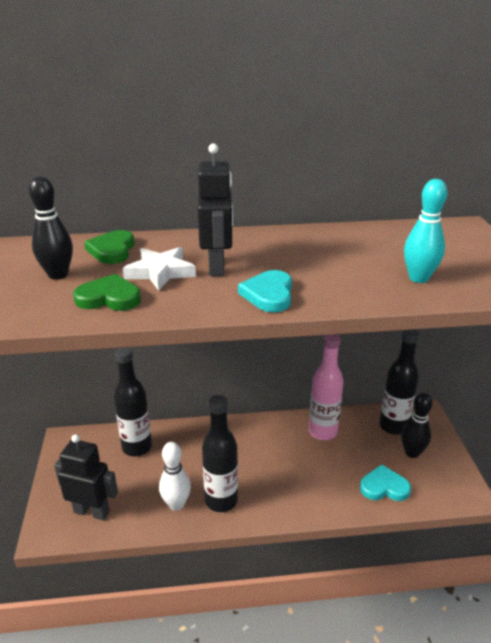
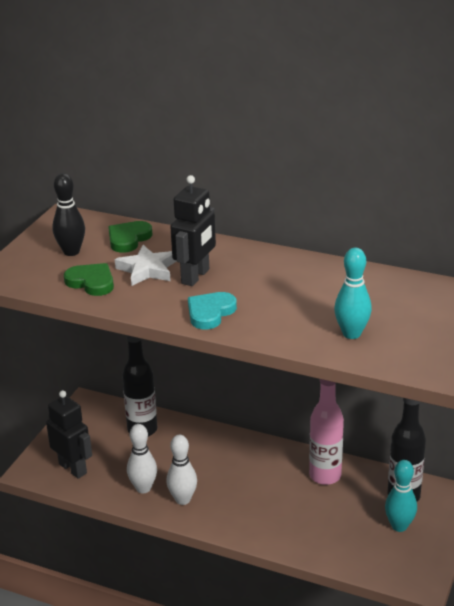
camera: 30 degrees right, 0 degrees up
black bottle [202,395,238,512] -> white bowling pin [166,435,197,505]
turquoise heart [360,464,411,501] -> none
black bowling pin [401,393,432,458] -> turquoise bowling pin [385,460,417,532]

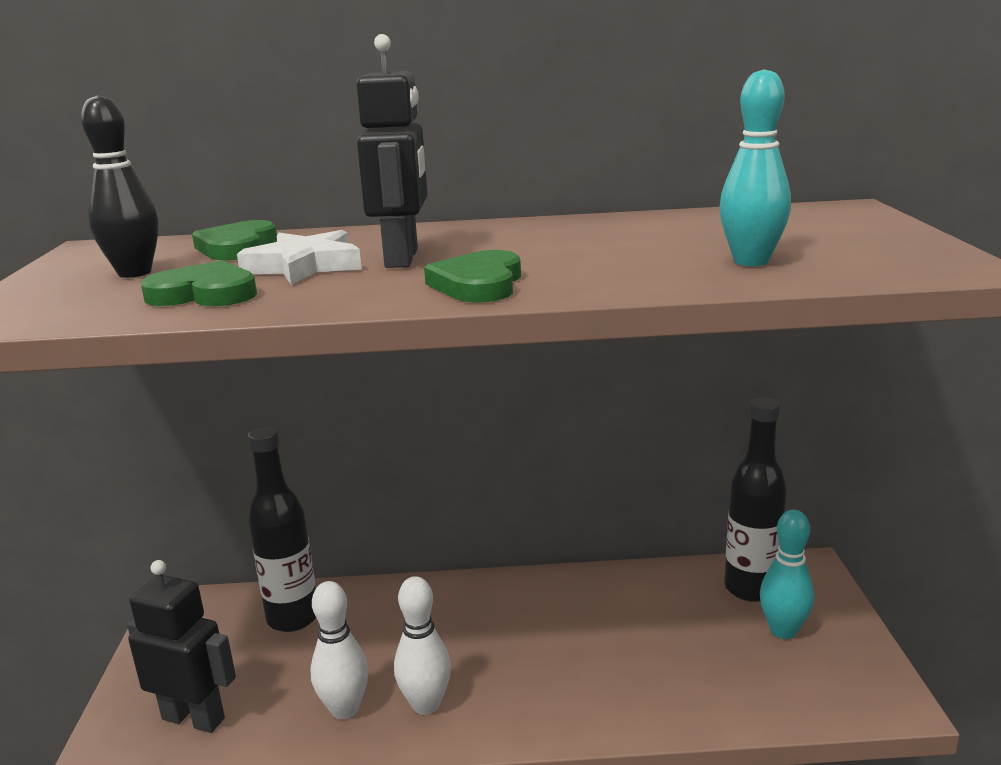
camera: 25 degrees left, 10 degrees down
turquoise heart [188,292,237,329] -> green heart [424,250,521,303]
pink bottle [309,379,344,485] -> none

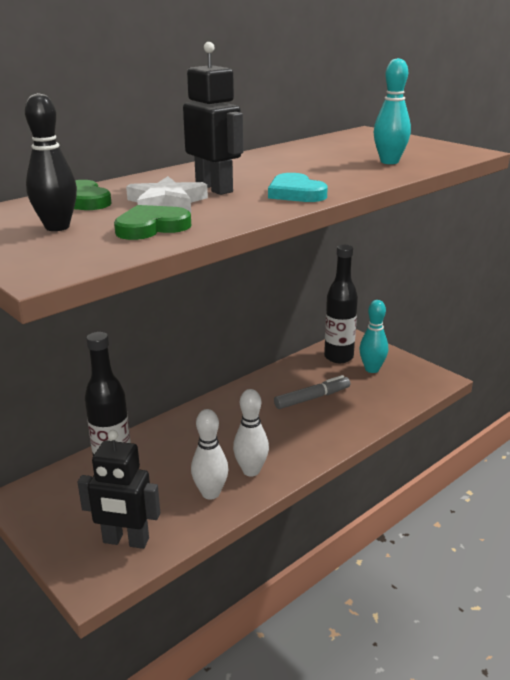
camera: 40 degrees left, 5 degrees up
black robot [127,560,236,733] -> black robot turned 150 degrees counterclockwise [77,430,160,549]
green heart [424,250,521,303] -> turquoise heart [268,173,328,202]
none -> grey marker [274,375,350,409]

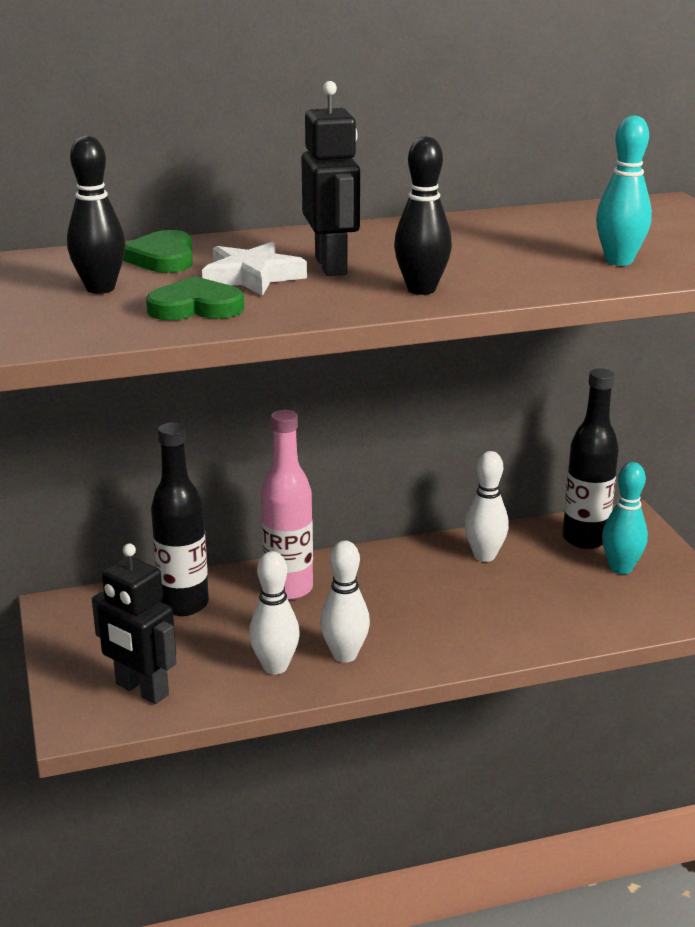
camera: 25 degrees right, 0 degrees up
turquoise heart [268,173,328,202] -> black bowling pin [394,136,452,295]
grey marker [274,375,350,409] -> none
none -> pink bottle [261,410,313,600]
none -> white bowling pin [465,451,509,562]

